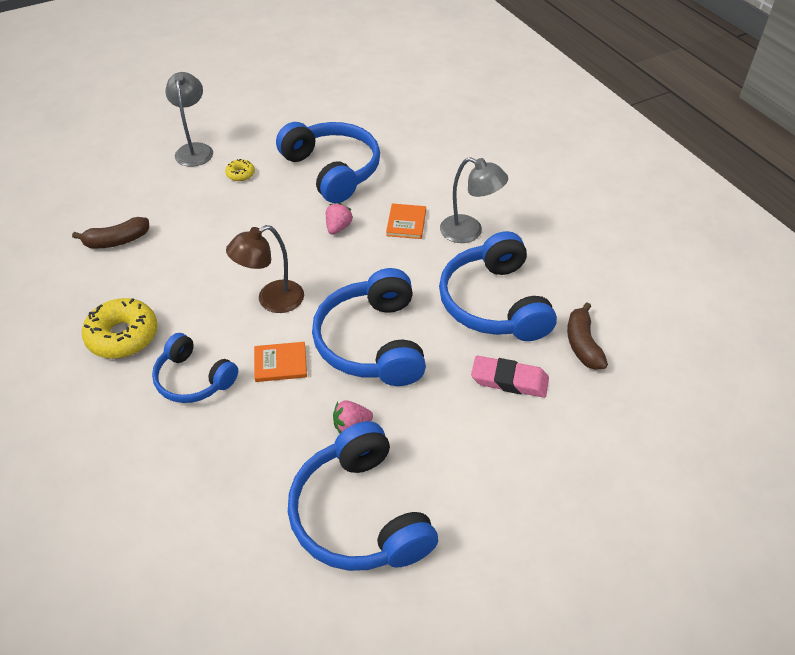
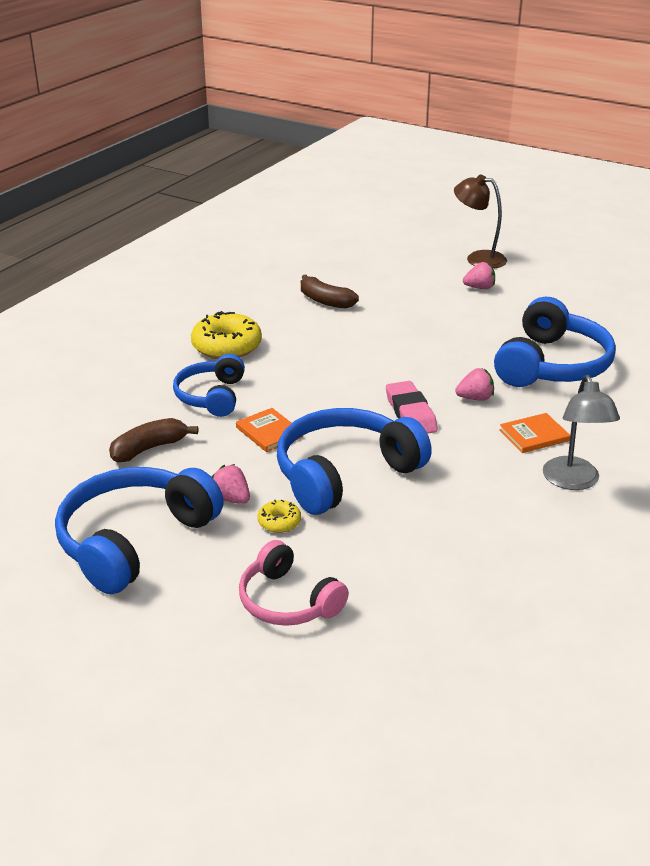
camera: 60 degrees right, 15 degrees down
grey lamp [165,72,213,167] -> pink strawberry [463,262,495,289]
yellow donut [225,159,255,181] -> yellow donut moved to [258,500,301,533]
brown lamp [226,225,304,313] -> brown lamp moved to [454,174,507,269]
blue headphones [439,231,557,341] -> none
pink eraser [471,356,549,398] -> pink eraser moved to [386,381,438,434]
brown banana [567,302,608,370] -> brown banana moved to [109,418,198,462]
none -> pink headphones [239,540,349,626]

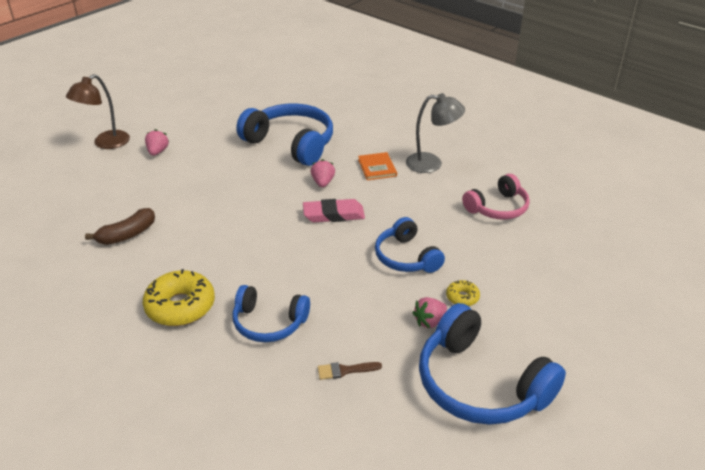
camera: 80 degrees left, 5 degrees up
brown banana [109,418,198,462] -> brown brush [318,362,382,380]
orange book [236,408,303,452] -> none
pink headphones [239,540,349,626] -> pink headphones moved to [462,174,530,220]
blue headphones [277,408,432,515] -> blue headphones [375,217,445,273], size x0.61

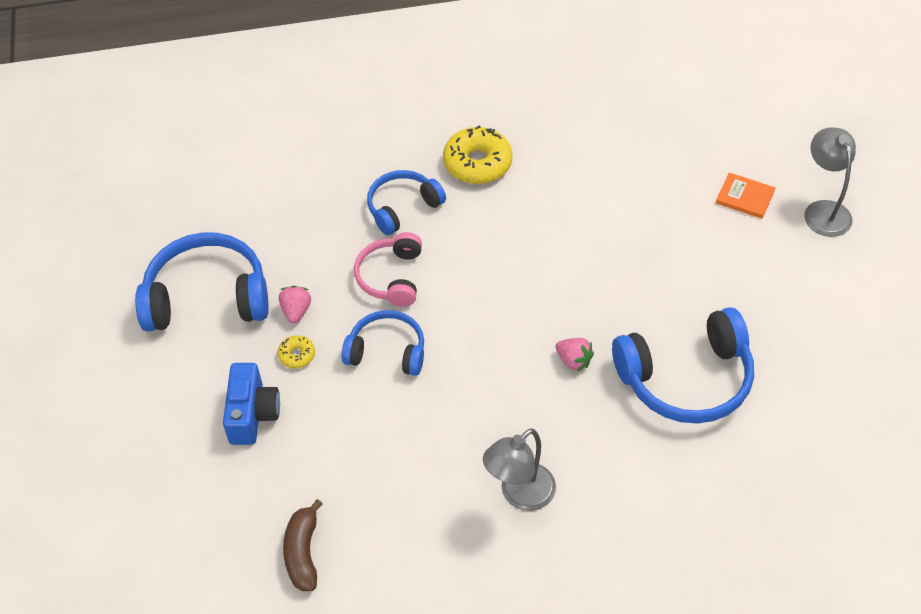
camera: 130 degrees right, 15 degrees up
brown lamp [66,74,130,149] -> grey lamp [804,127,856,237]
brown banana [85,208,155,245] -> brown banana moved to [283,499,323,591]
pink strawberry [145,129,169,156] -> none
pink eraser [303,199,365,222] -> none
brown brush [318,362,382,380] -> none
orange book [358,152,397,180] -> orange book moved to [716,173,775,219]
pink headphones [462,174,530,220] -> pink headphones moved to [354,232,422,307]
none -> blue camera [223,363,280,445]

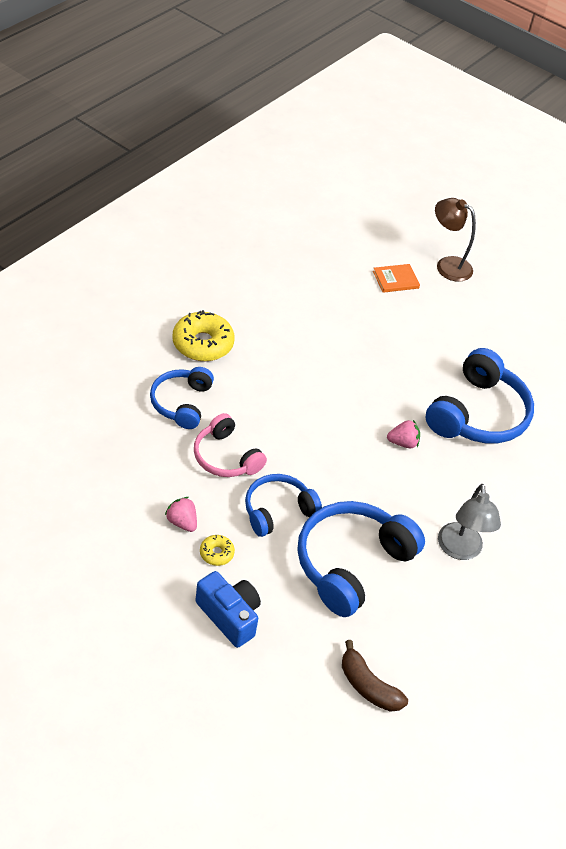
camera: 50 degrees left, 5 degrees down
blue headphones [135,233,269,332] -> blue headphones moved to [297,501,425,617]
grey lamp [804,127,856,237] -> brown lamp [435,198,476,282]

